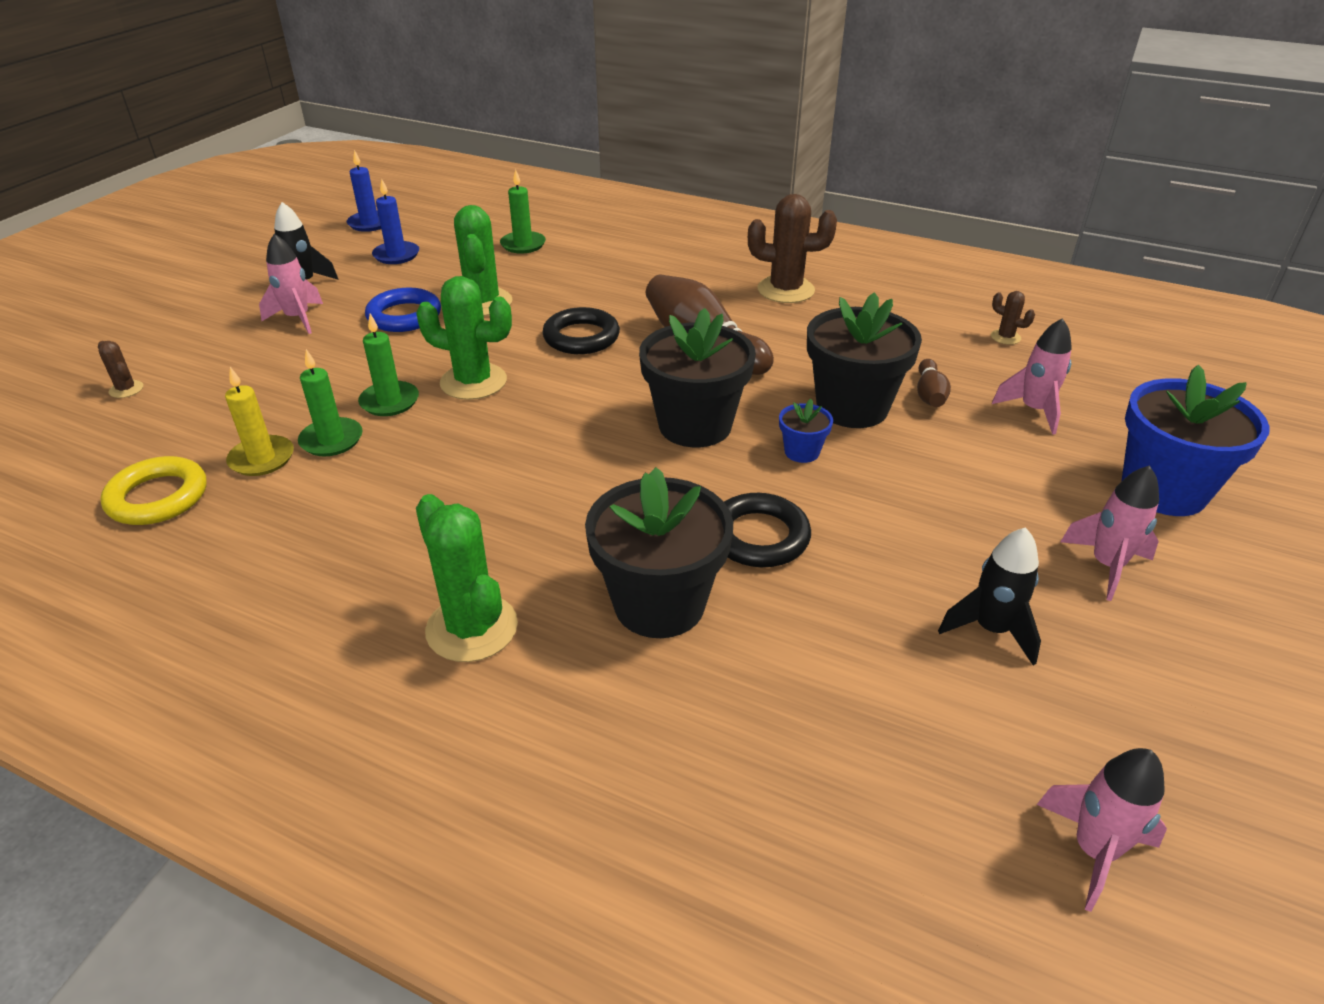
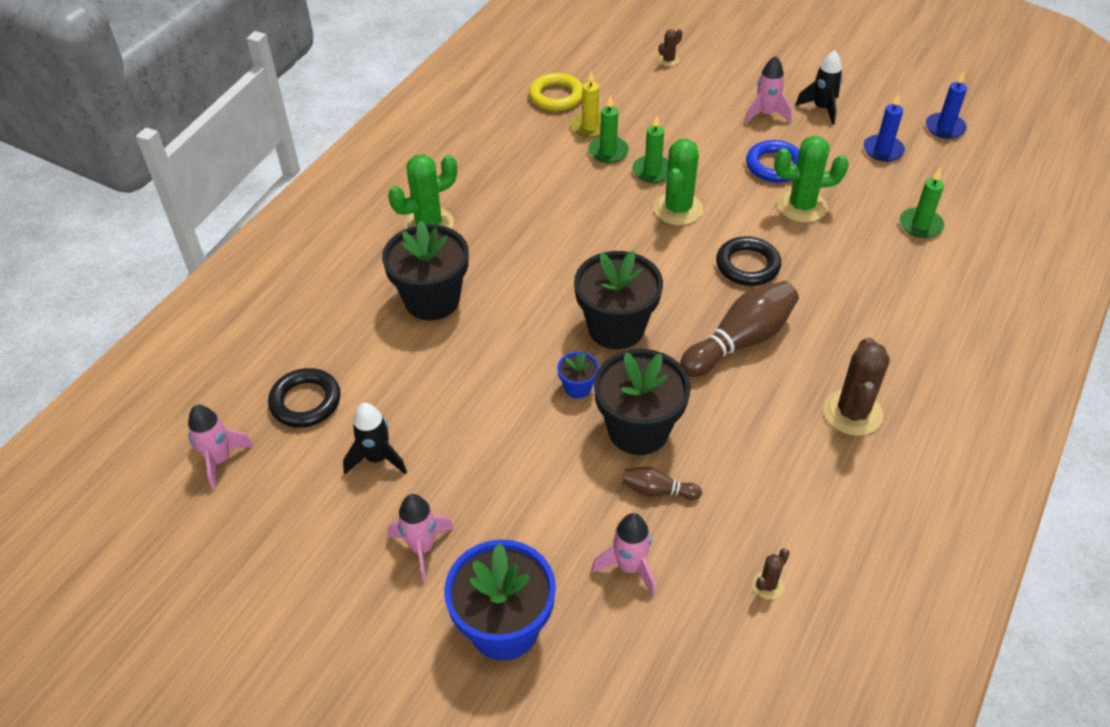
camera: 95 degrees right, 10 degrees up
black ring [724,493,811,567] -> black ring moved to [268,368,340,428]

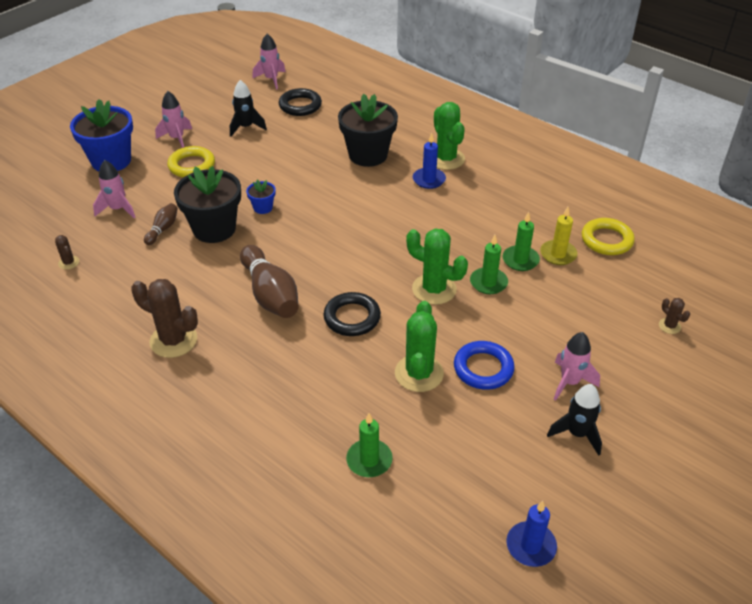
camera: 100 degrees right, 5 degrees down
black flower pot [574,251,663,350] -> none
blue candle [863,94,905,162] -> blue candle moved to [413,133,446,189]
none -> yellow ring [167,146,215,178]

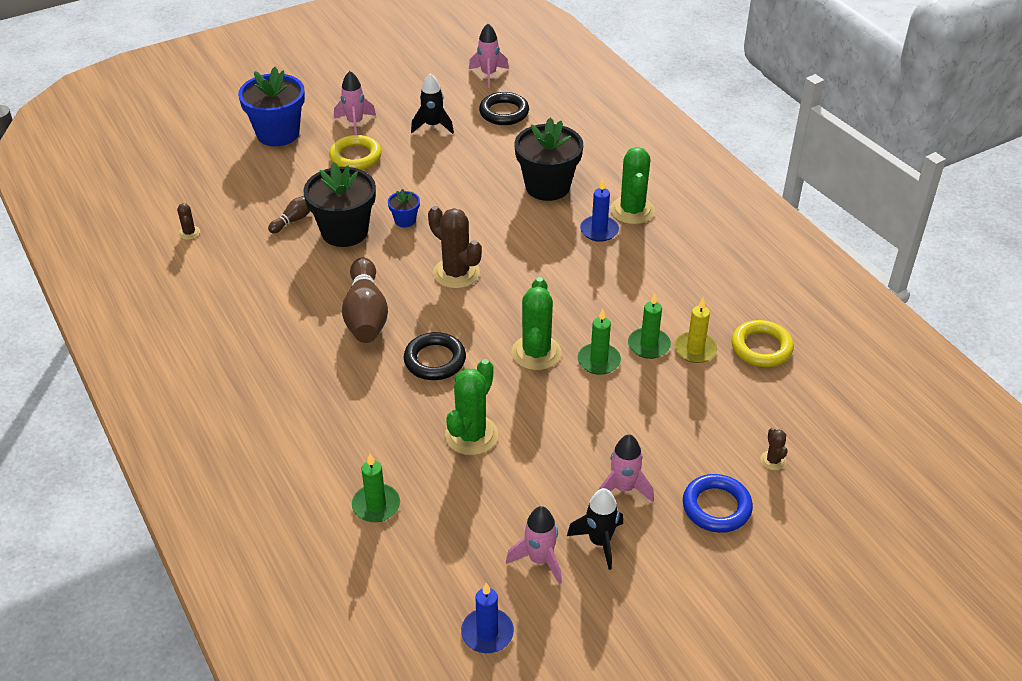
camera: 20 degrees right, 0 degrees up
pink rocket [93,160,136,219] -> pink rocket moved to [506,506,562,584]
brown cactus [131,279,198,358] -> brown cactus moved to [428,206,482,289]
green cactus [406,229,468,305] -> green cactus turned 45 degrees clockwise [512,277,561,370]
blue ring [454,341,515,390] -> blue ring moved to [683,474,753,533]

